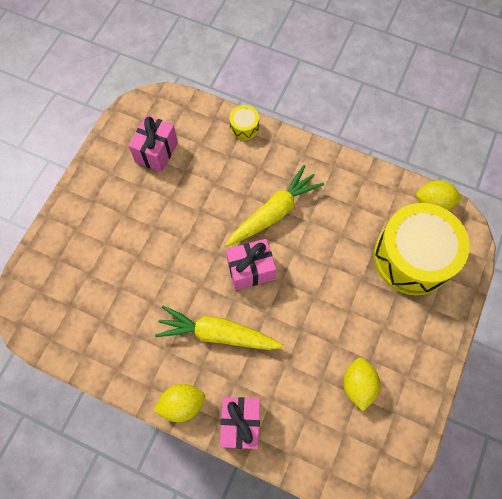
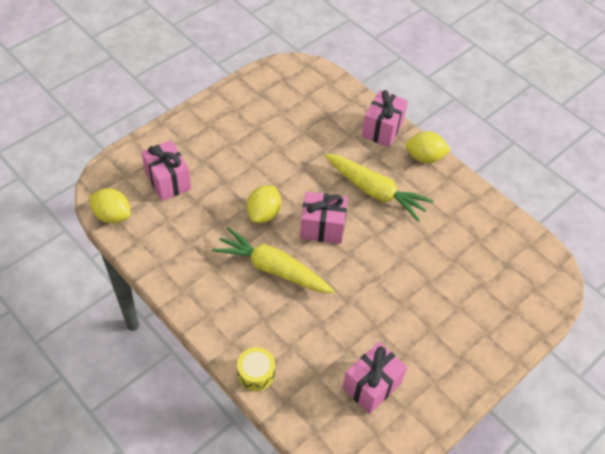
camera: 160 degrees left, 15 degrees down
yellow carrot [226,165,324,246] -> yellow carrot turned 45 degrees clockwise [212,227,334,293]
yellow lemon [343,358,380,411] -> yellow lemon moved to [247,186,281,223]
yellow drum [374,203,470,295] -> pink gift [141,140,191,201]

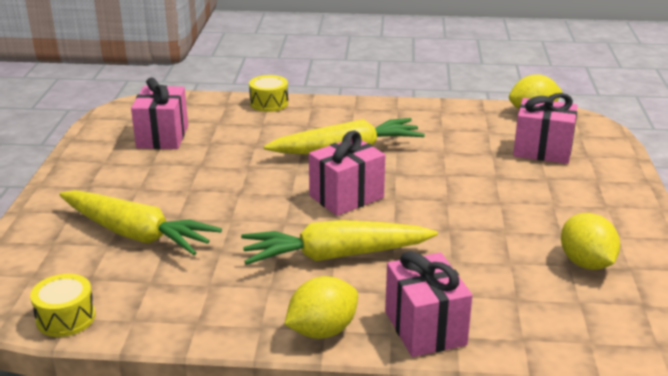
camera: 140 degrees right, 25 degrees down
yellow lemon [247,186,281,223] -> yellow lemon moved to [561,213,620,270]
none -> yellow drum [30,274,96,337]
none -> yellow carrot [60,190,222,255]

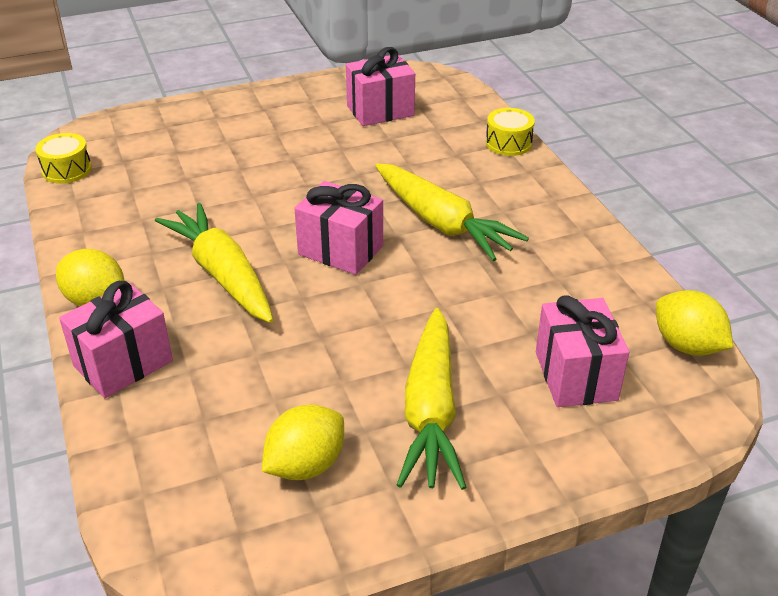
camera: 65 degrees right, 10 degrees up
yellow carrot [60,190,222,255] -> yellow carrot moved to [397,308,466,490]

